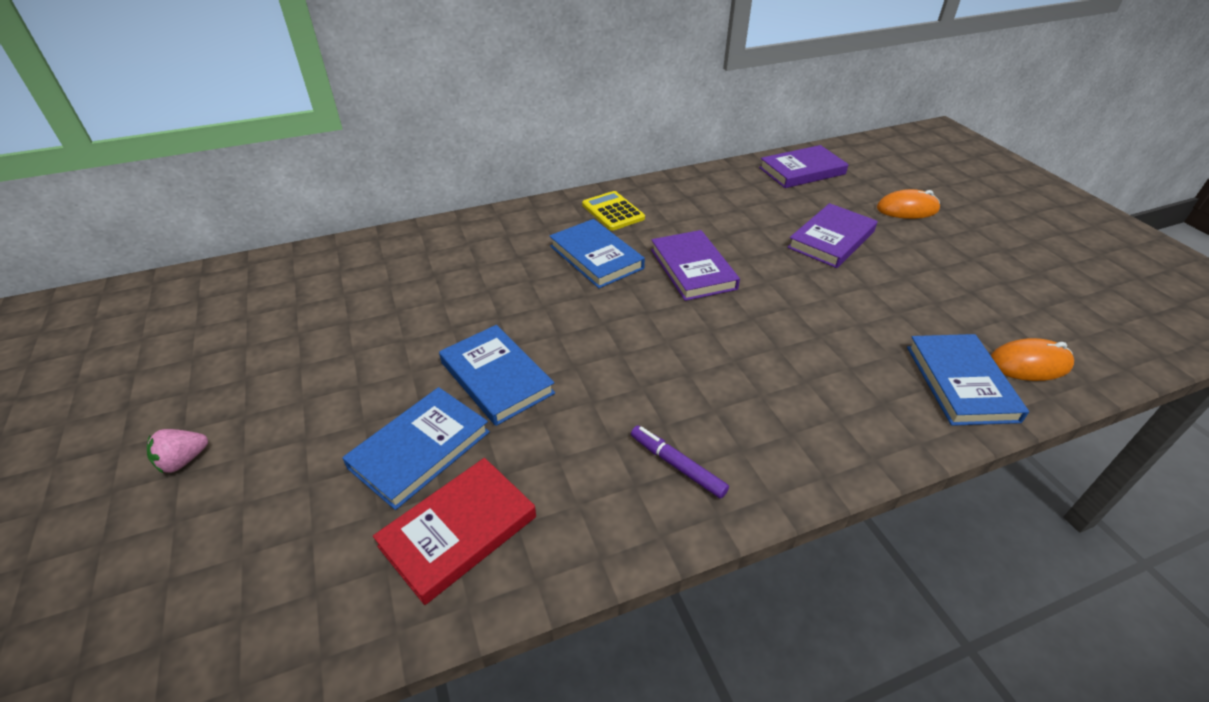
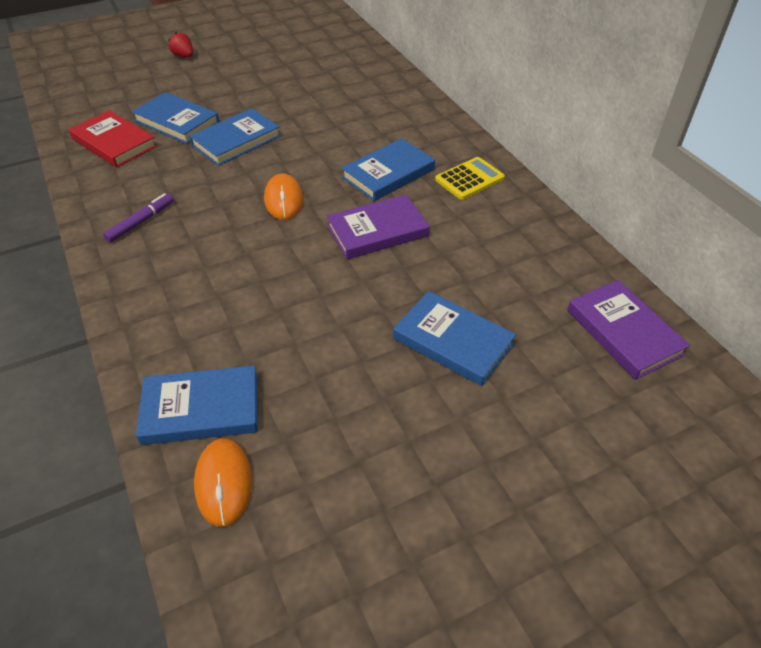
camera: 85 degrees right, 5 degrees up
pink strawberry [147,429,208,474] -> red strawberry [169,32,193,57]
purple book [787,203,877,268] -> blue book [393,291,516,386]
orange mouse [877,189,940,219] -> orange mouse moved to [264,173,303,220]

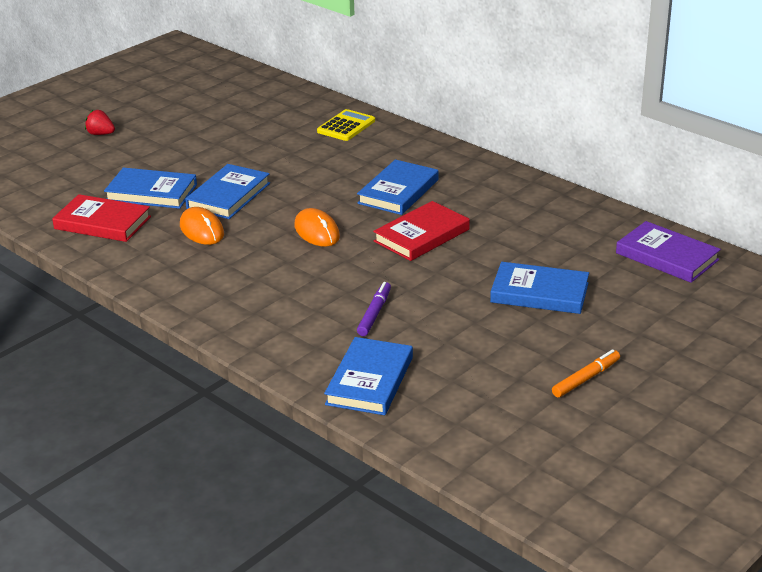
camera: 20 degrees left, 15 degrees down
purple marker [103,193,174,242] -> purple marker moved to [357,282,391,336]
blue book [136,366,258,445] -> blue book turned 45 degrees counterclockwise [324,337,413,415]
orange mouse [194,438,252,527] -> orange mouse moved to [180,207,224,245]
purple book [326,194,430,259] -> red book [373,201,470,261]
yellow calculator [435,157,505,200] -> yellow calculator moved to [317,109,375,141]
none -> orange marker [552,349,620,397]

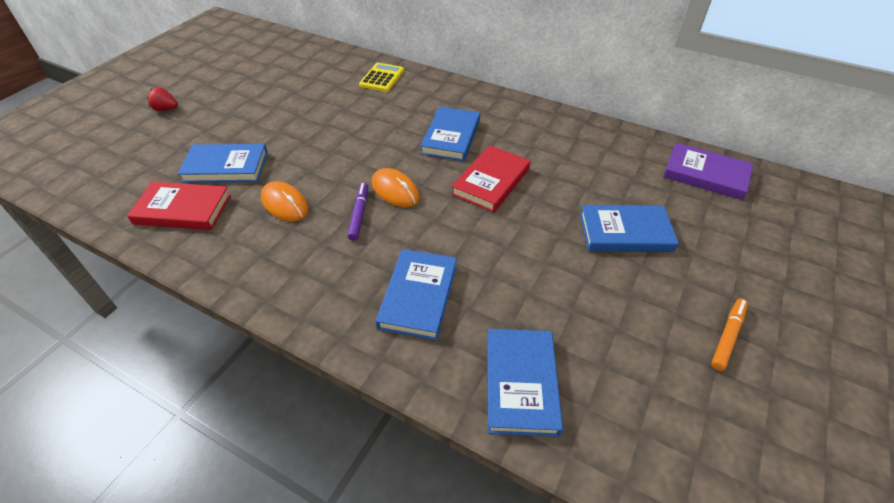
camera: 15 degrees left, 15 degrees up
blue book [185,164,270,219] -> blue book moved to [376,249,457,340]
purple marker [357,282,391,336] -> purple marker moved to [348,183,368,241]

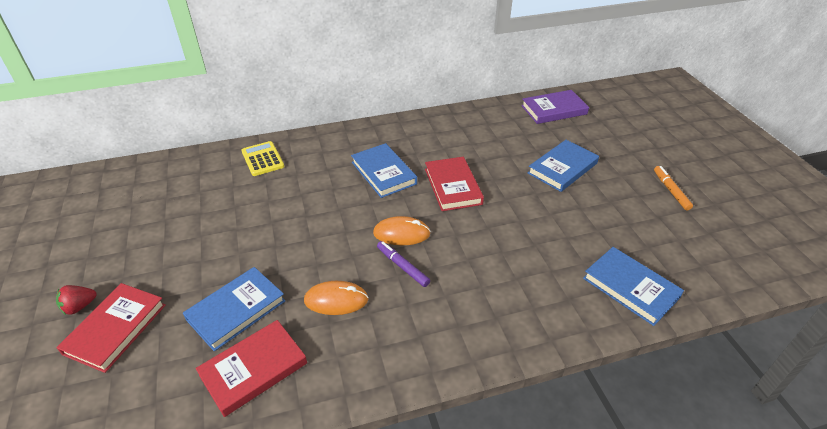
camera: 45 degrees left, 5 degrees down
blue book [376,249,457,340] -> none
none -> red book [56,283,166,373]

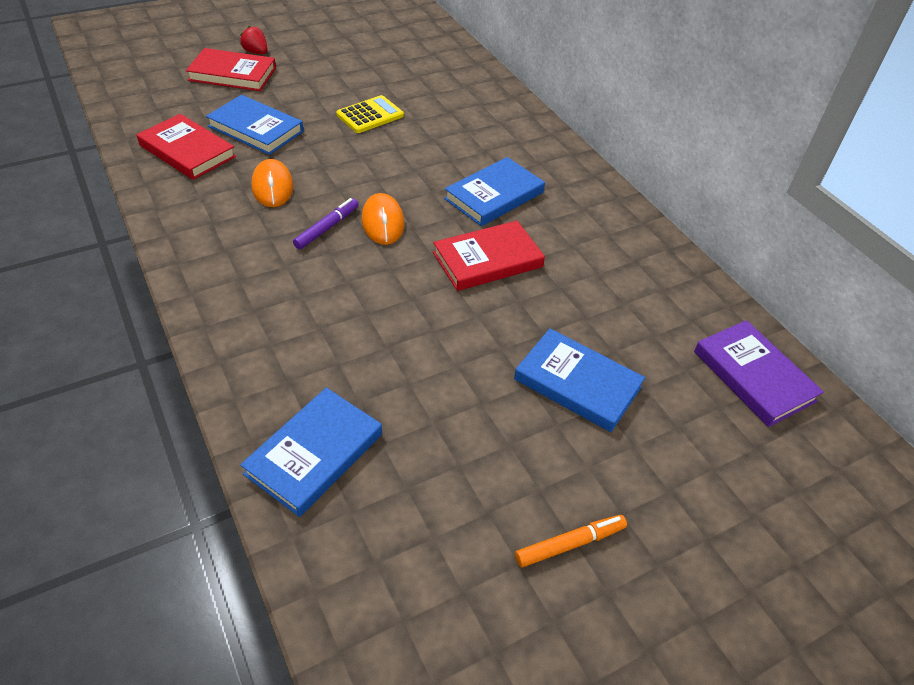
camera: 75 degrees right, 5 degrees up
yellow calculator [241,141,284,176] -> yellow calculator moved to [336,95,404,133]

